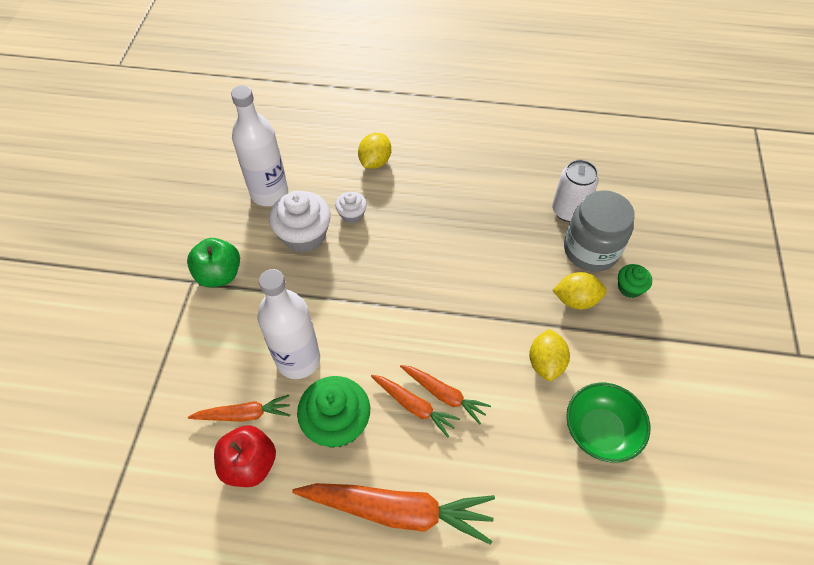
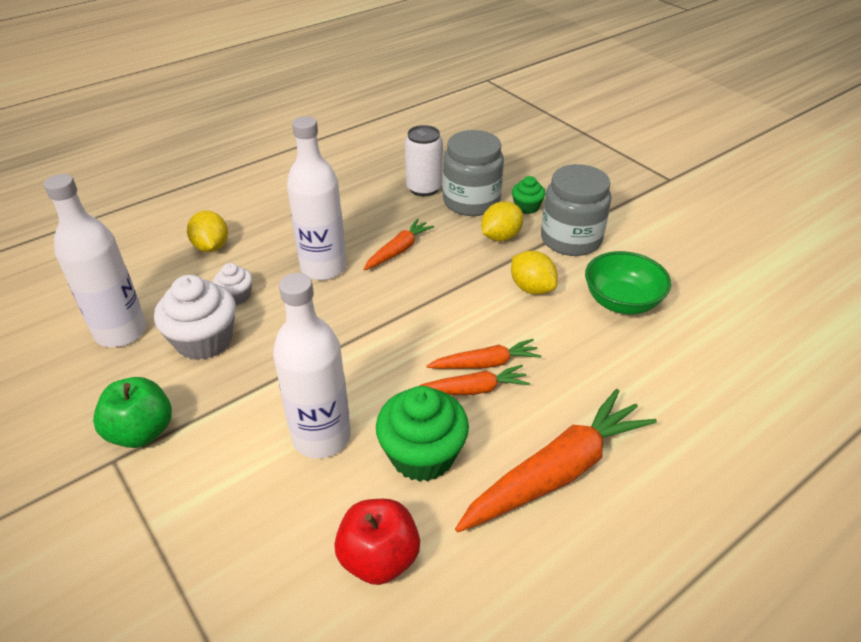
camera: 45 degrees left, 15 degrees down
orange carrot [188,395,290,422] -> orange carrot moved to [363,219,434,271]
none -> white bottle [287,116,347,280]
none -> grey jar [541,164,611,256]

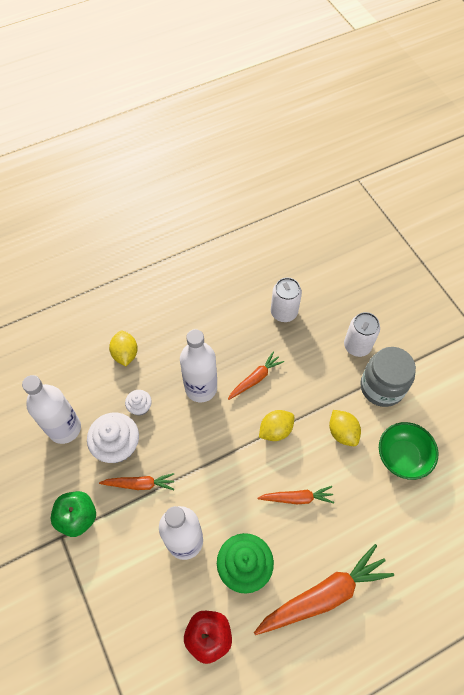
camera: 10 degrees right, 20 degrees up
orange carrot [419,365,530,395] -> orange carrot moved to [99,473,174,490]
grey jar [443,130,504,216] -> none
yellow lemon [481,201,523,241] -> yellow lemon moved to [259,410,294,441]
green cupcake [512,176,545,214] -> white can [344,312,380,357]

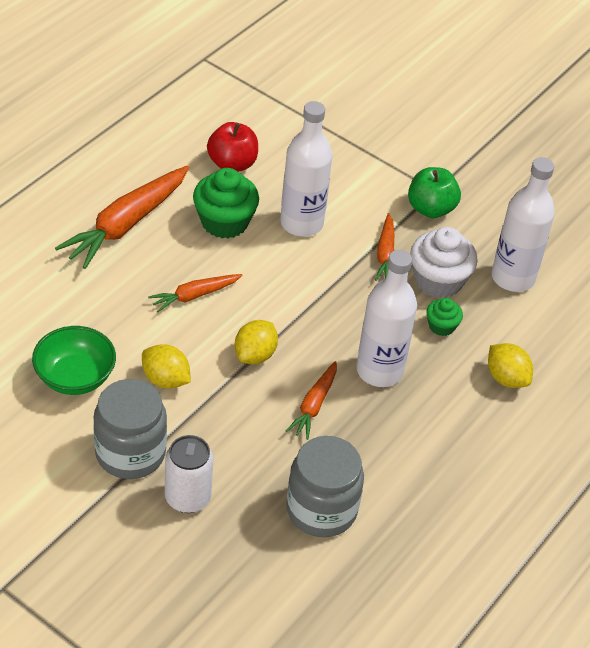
camera: 150 degrees right, 15 degrees down
orange carrot [99,473,174,490] -> orange carrot turned 60 degrees counterclockwise [375,213,394,281]
white cupcake [125,390,152,416] -> green cupcake [426,298,463,336]
white can [271,277,302,322] -> grey jar [286,436,364,537]

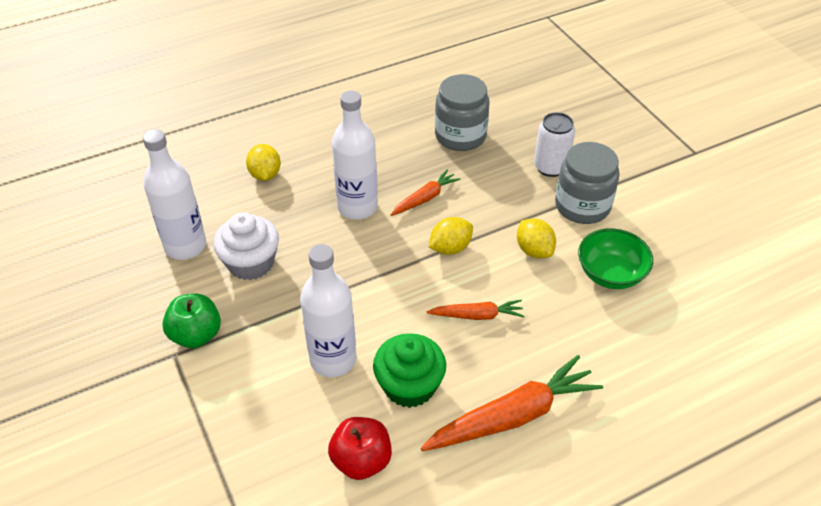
camera: 150 degrees left, 0 degrees up
orange carrot [375,213,394,281] -> none
green cupcake [426,298,463,336] -> none

